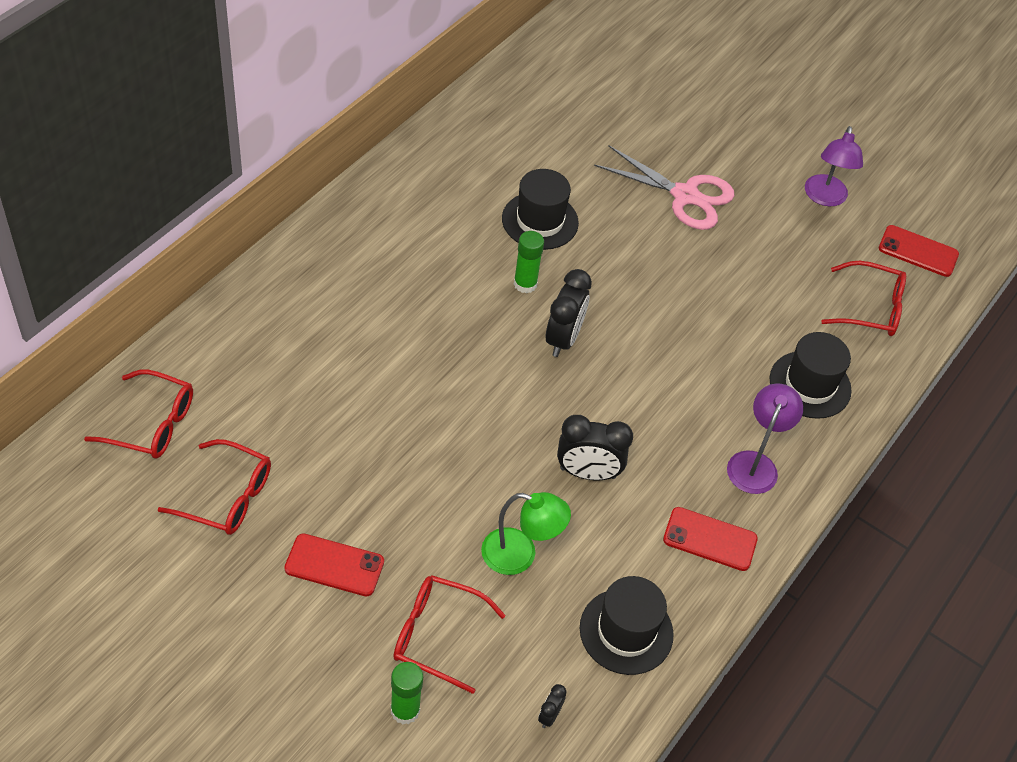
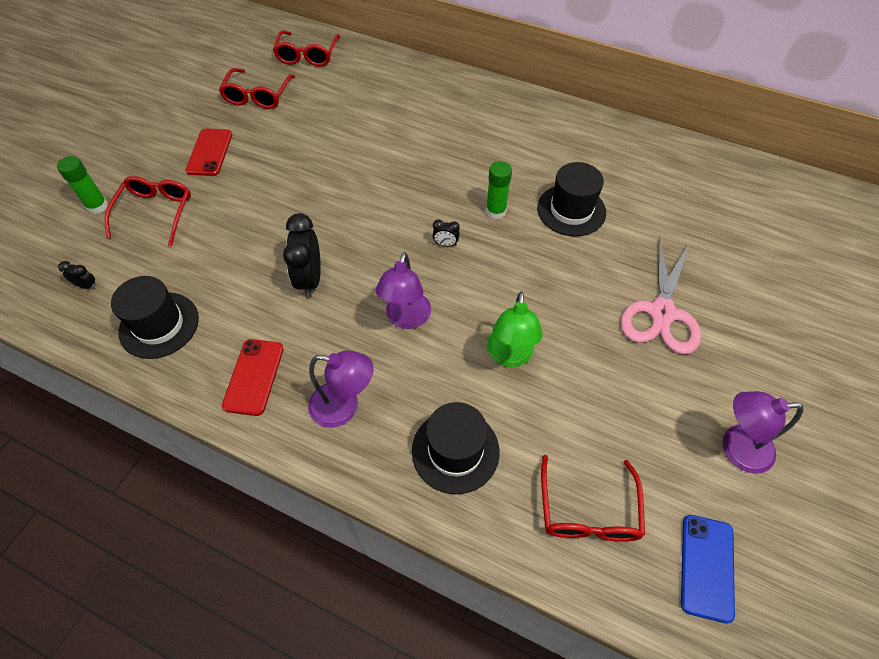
camera: 85 degrees right, 5 degrees up
green lamp [481,492,571,575] -> green lamp moved to [487,292,543,367]
black clock [546,269,592,357] -> black clock [432,219,460,246], size x0.47
red phone [879,225,959,277] -> blue phone [681,515,735,623]
none -> purple lamp [375,252,431,329]

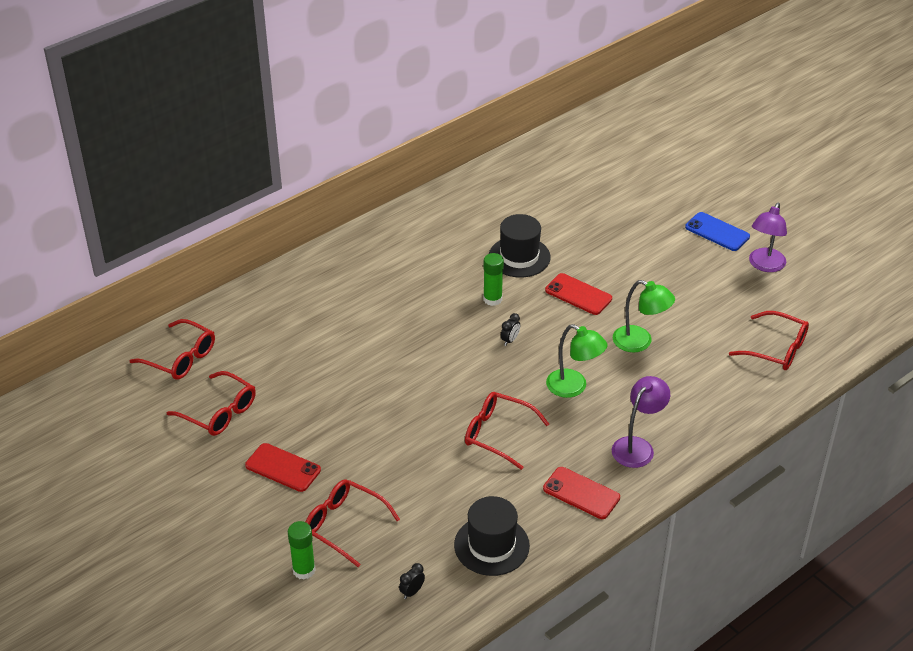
camera: 65 degrees left, 15 degrees down
black clock [283,213,321,298] -> red glasses [465,392,549,470]
purple lamp [375,252,431,329] -> green lamp [546,324,607,398]
black hat [412,402,500,494] -> none
pink scissors [621,236,701,354] -> none
blue phone [681,515,735,623] -> blue phone moved to [685,212,750,251]
none -> red phone [545,273,612,315]

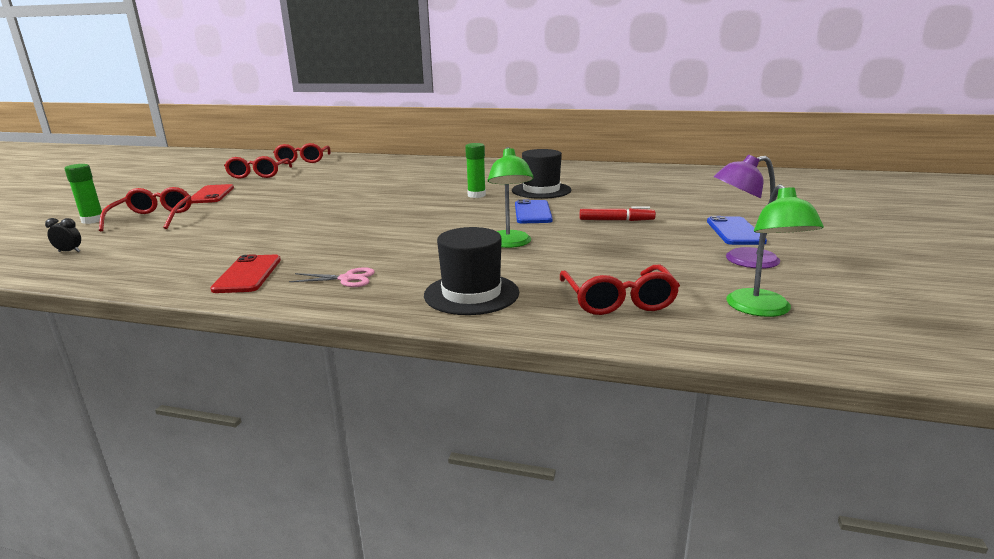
camera: 55 degrees right, 20 degrees down
black hat [454,496,530,576] -> black hat moved to [424,227,519,315]
red glasses [465,392,549,470] -> none
black clock [501,313,520,346] -> none
red phone [545,273,612,315] -> blue phone [515,199,553,223]
green lamp [546,324,607,398] -> green lamp moved to [726,184,824,317]
purple lamp [612,376,670,468] -> pink scissors [289,268,375,287]
none -> red marker [580,206,656,221]

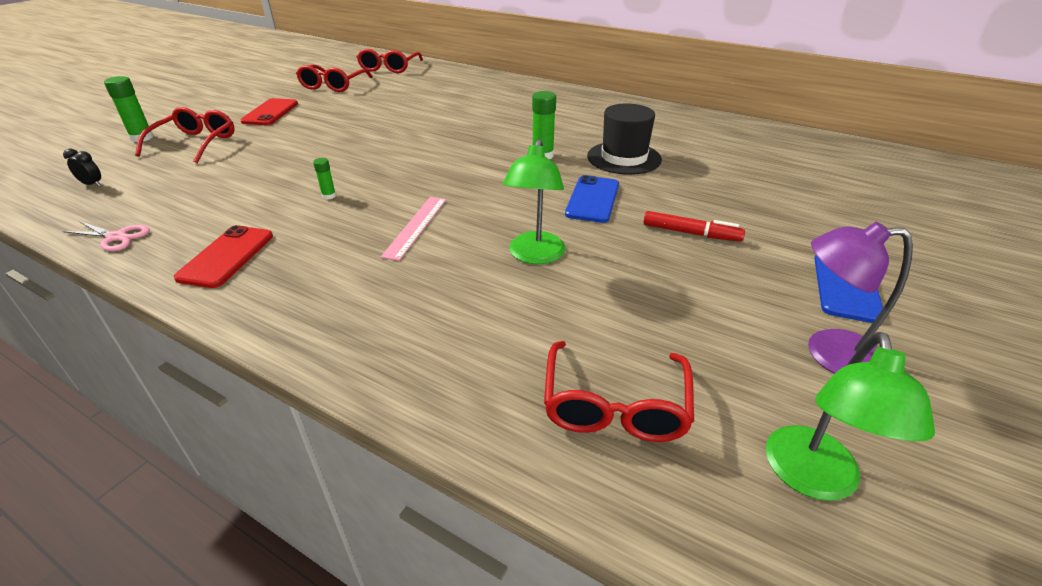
camera: 15 degrees right, 15 degrees up
pink scissors [289,268,375,287] -> pink scissors moved to [63,221,150,251]
black hat [424,227,519,315] -> none
none -> green glue stick [313,158,336,200]
none -> pink ruler [381,197,446,261]

